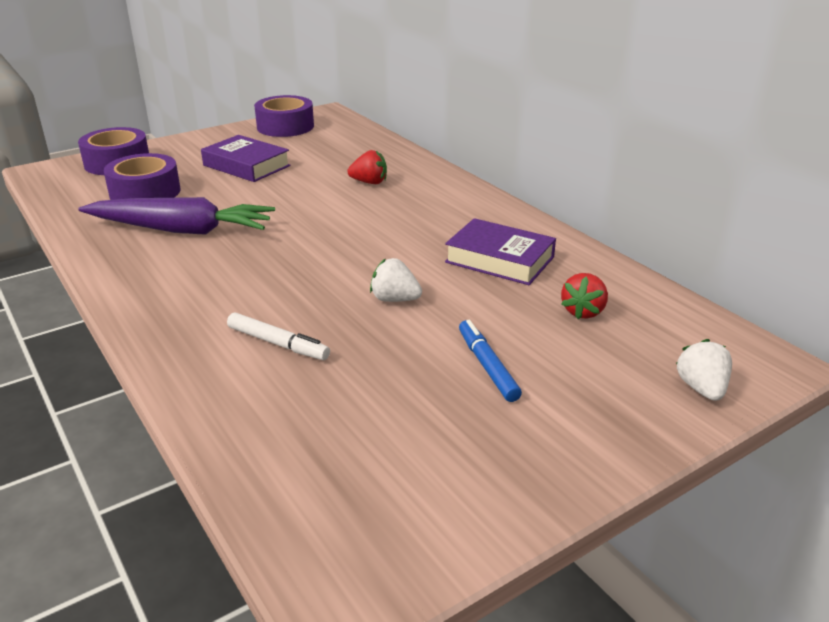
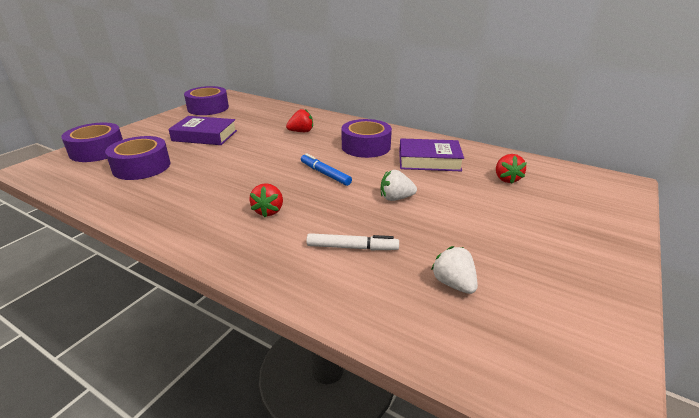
camera: 25 degrees left, 0 degrees up
purple carrot [78,197,275,235] -> none
blue marker [459,320,522,402] -> blue marker moved to [301,153,352,186]
white strawberry [676,339,732,401] -> white strawberry moved to [431,246,478,294]
none -> red strawberry [249,183,283,217]
none -> purple tape [341,119,392,158]

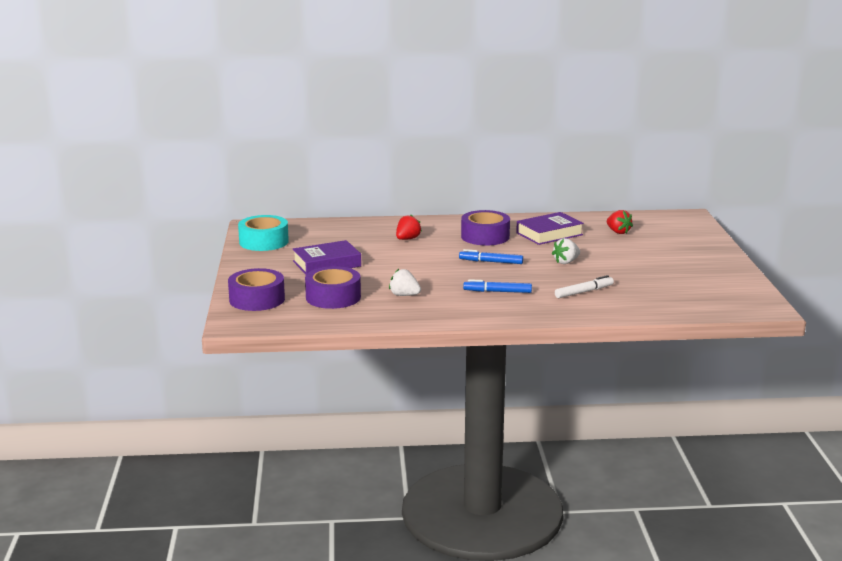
camera: 35 degrees left, 10 degrees down
purple tape [184,86,229,115] -> turquoise tape [238,215,289,251]
red strawberry [249,183,283,217] -> blue marker [463,279,532,293]
white strawberry [431,246,478,294] -> white strawberry moved to [389,269,421,296]

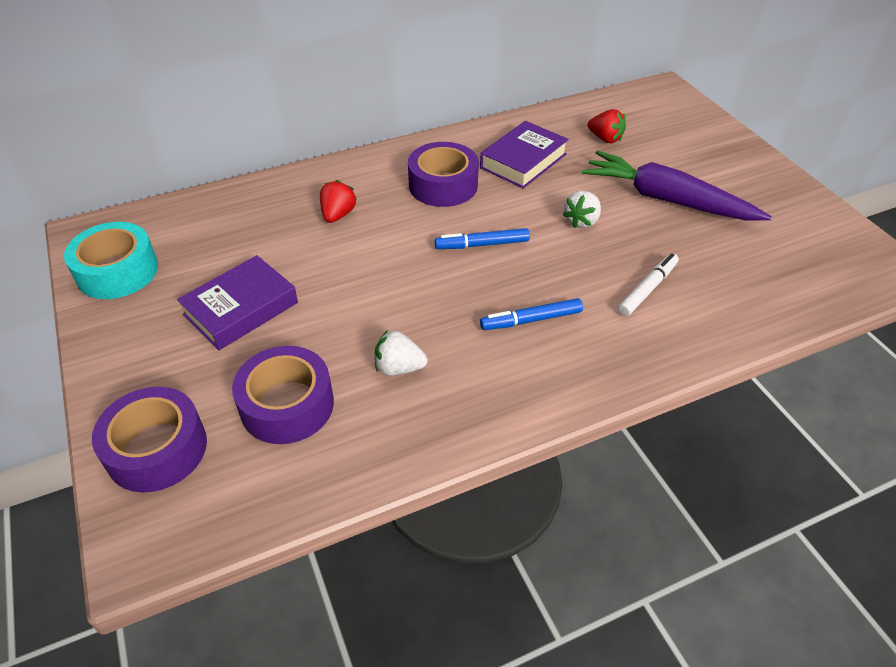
camera: 20 degrees left, 25 degrees up
none -> purple carrot [582,151,772,221]

